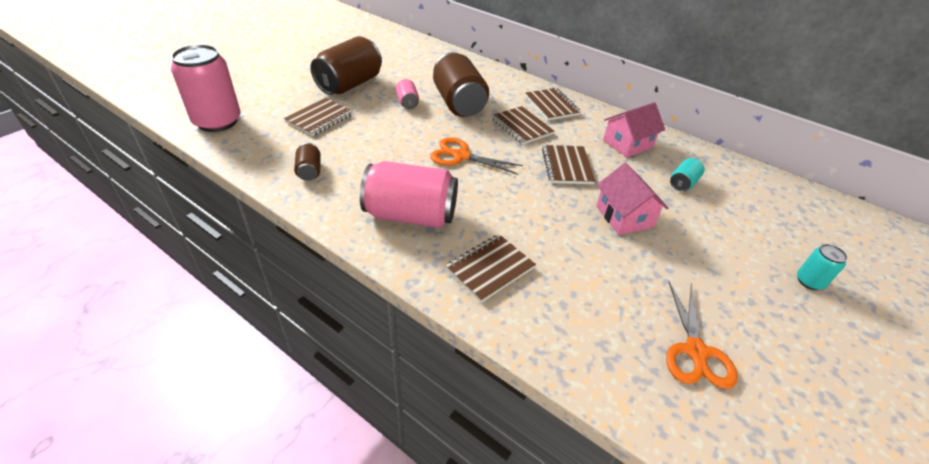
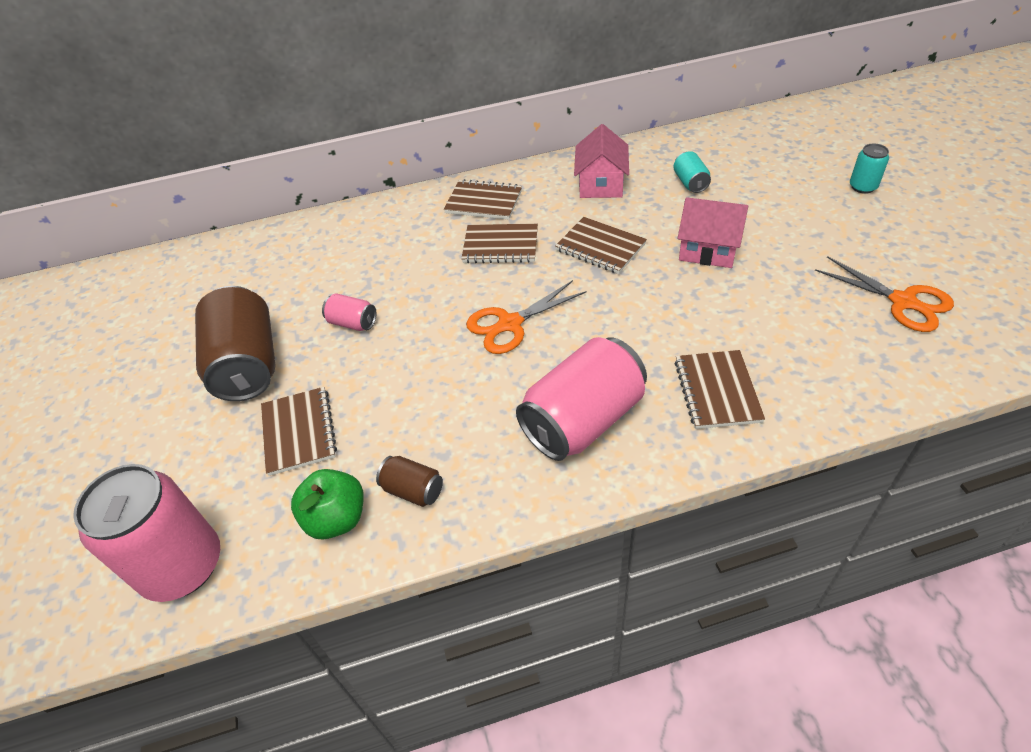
camera: 45 degrees left, 5 degrees up
brown can [433,52,489,117] -> none
none -> green apple [291,469,364,540]

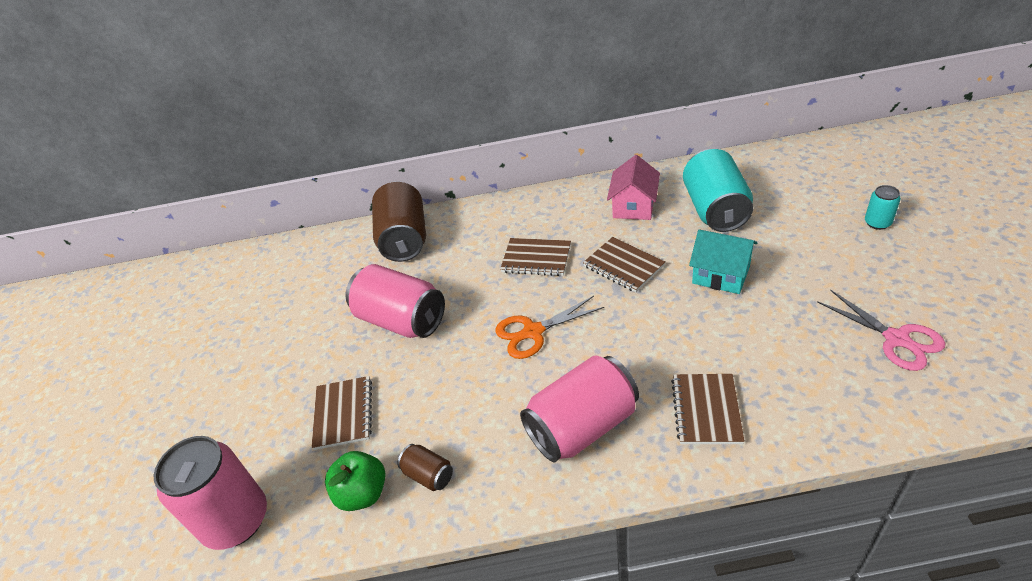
camera: 10 degrees right, 5 degrees down
brown can [195,286,276,401] -> brown can moved to [372,182,426,262]
pink can [322,293,377,331] -> pink can [346,264,445,338], size x2.16
brown notebook [444,179,522,220] -> none
turquoise can [673,151,711,193] -> turquoise can [683,149,753,232], size x2.16
pink house [678,197,748,268] -> turquoise house [689,229,757,294]
orange scissors [815,256,954,332] -> pink scissors [817,289,945,371]

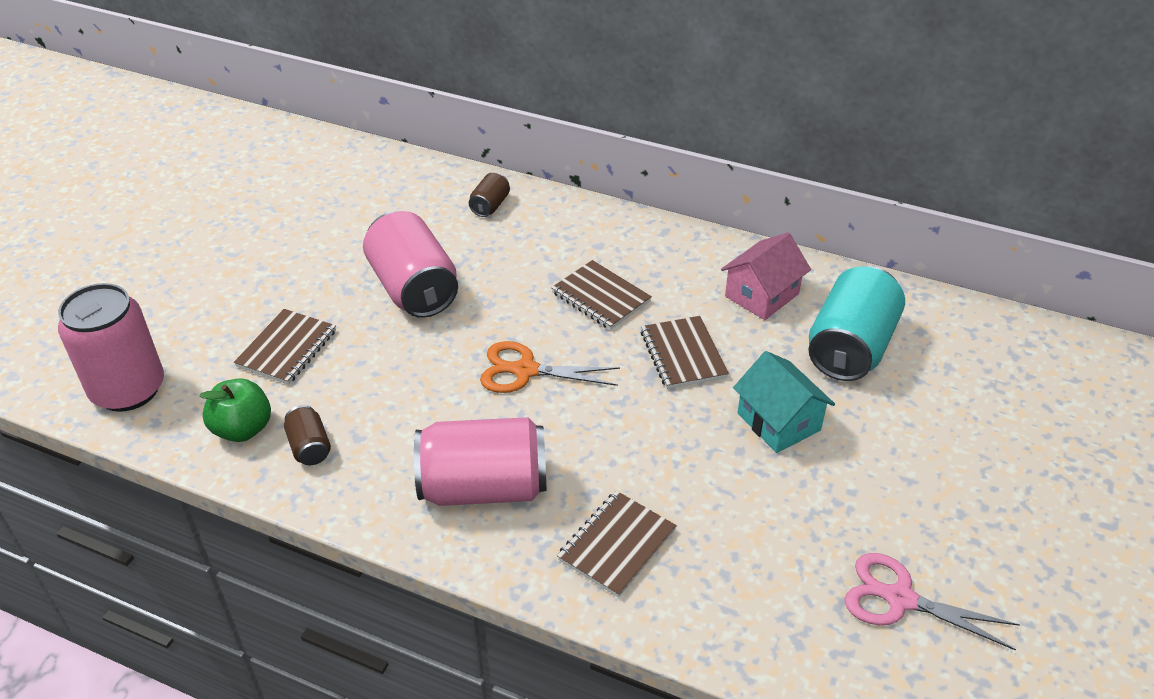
camera: 25 degrees right, 0 degrees up
brown can [372,182,426,262] -> brown can [469,173,510,217], size x0.46
pink scissors [817,289,945,371] -> pink scissors turned 120 degrees clockwise [844,553,1020,650]
turquoise can [865,185,901,230] -> none

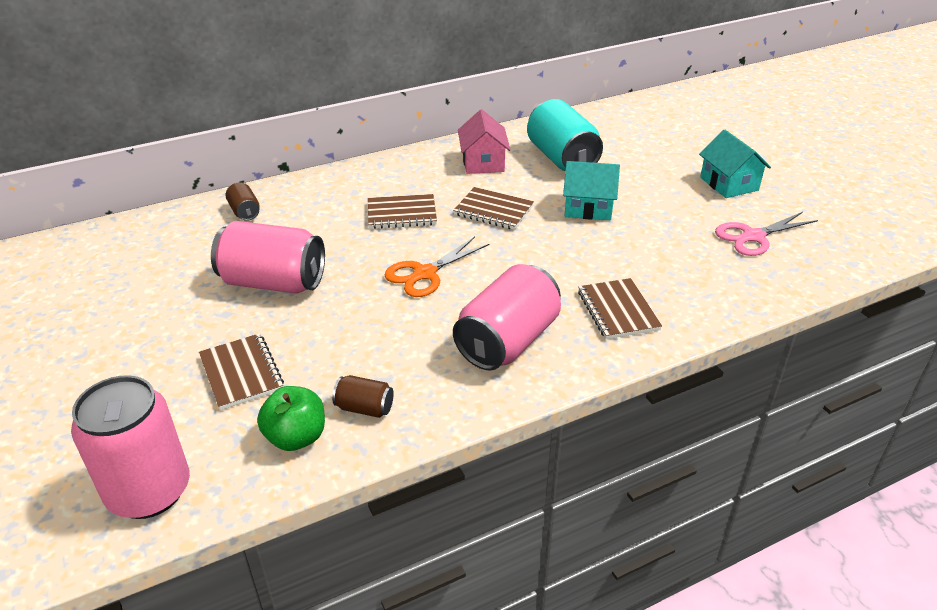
camera: 50 degrees left, 5 degrees down
none -> turquoise house [699,130,771,198]

